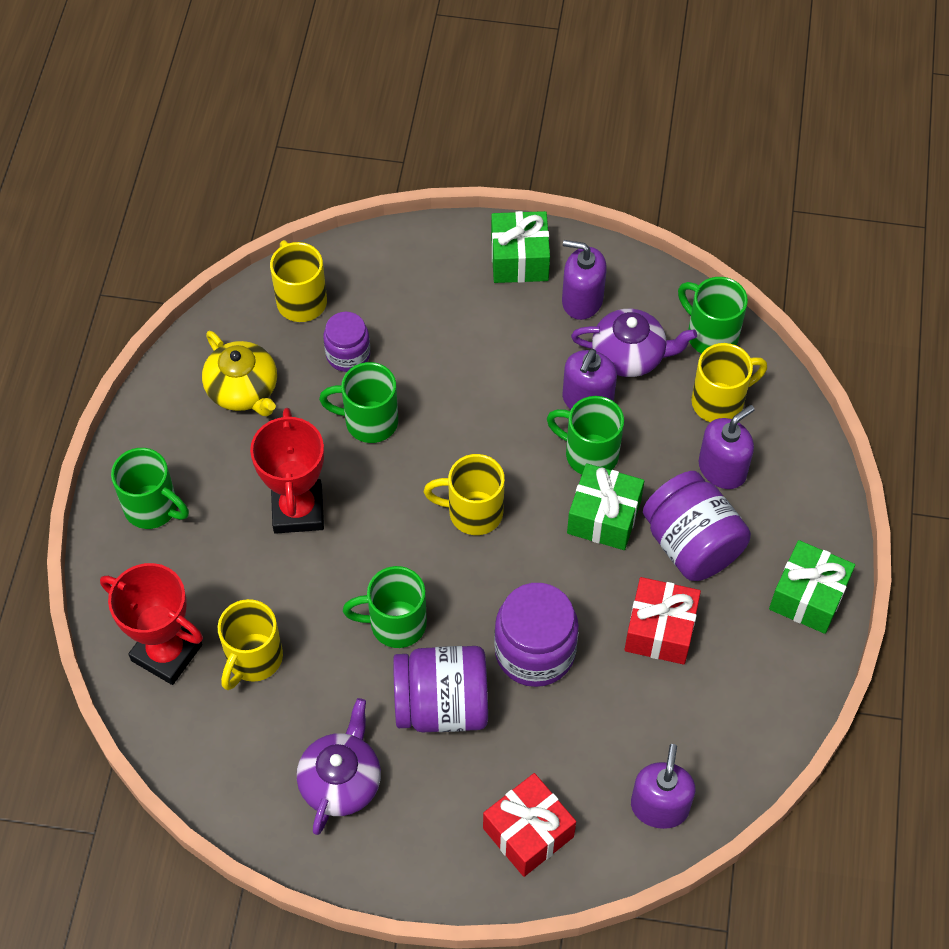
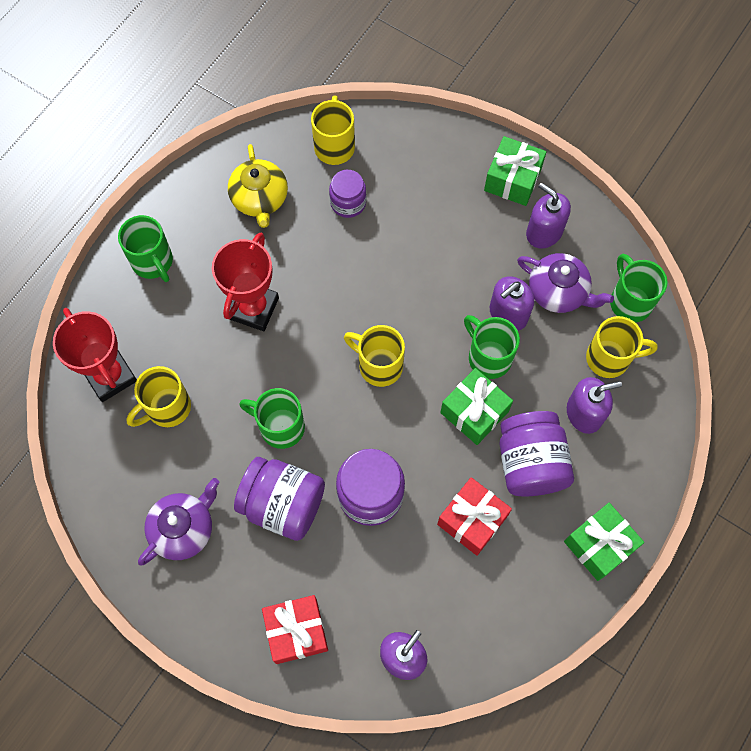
camera: 25 degrees right, 10 degrees up
green mug [319,362,398,443] -> none

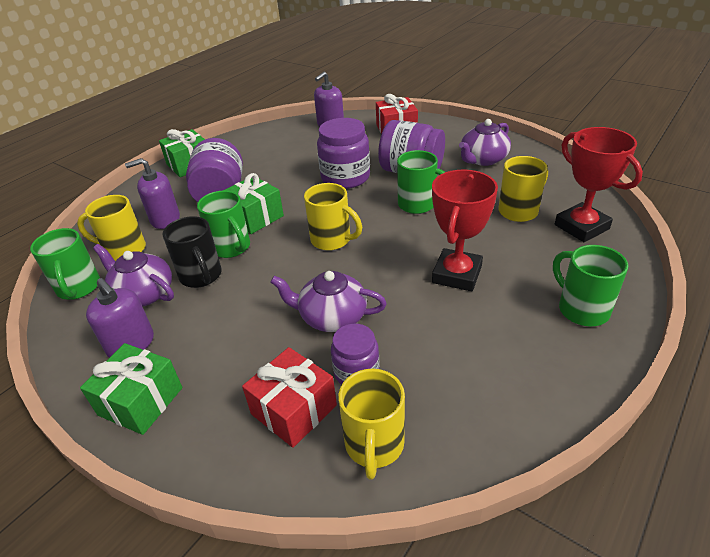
camera: 175 degrees left, 30 degrees down
yellow teapot [228,144,288,228] -> none
red gift [437,477,512,556] -> red gift moved to [242,347,337,448]
purple soap dispenser [490,276,534,331] -> black mug [162,216,222,288]
none -> purple teapot [270,271,387,332]

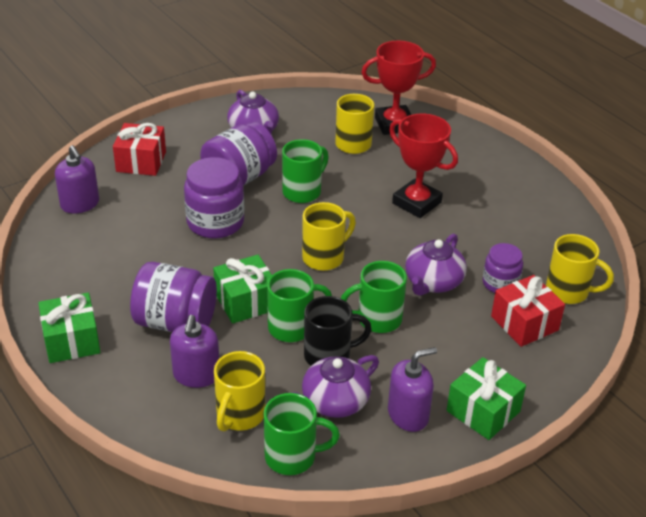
camera: 75 degrees left, 0 degrees up
green mug [553,245,628,326] -> green mug moved to [341,261,407,333]

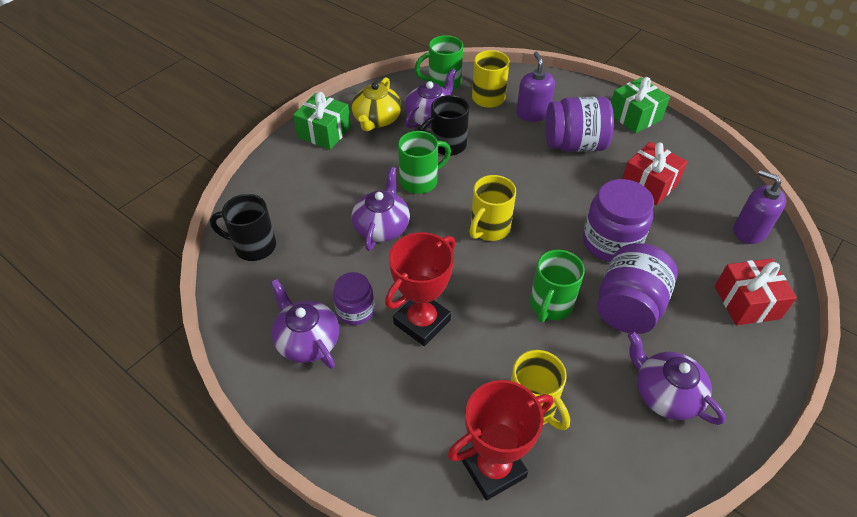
camera: 165 degrees right, 10 degrees up
green gift [213,255,272,324] -> none
green mug [267,269,332,342] -> none
purple soap dispenser [388,347,437,432] -> yellow teapot [352,77,402,131]
red trophy [389,114,458,218] -> red trophy turned 75 degrees counterclockwise [385,232,455,346]
purple jar [483,243,523,293] -> purple jar moved to [333,272,375,325]
red gift [491,275,565,347] -> red gift moved to [622,142,688,205]
yellow mug [546,234,614,304] -> black mug [210,194,276,261]
none -> purple teapot [270,279,339,369]

